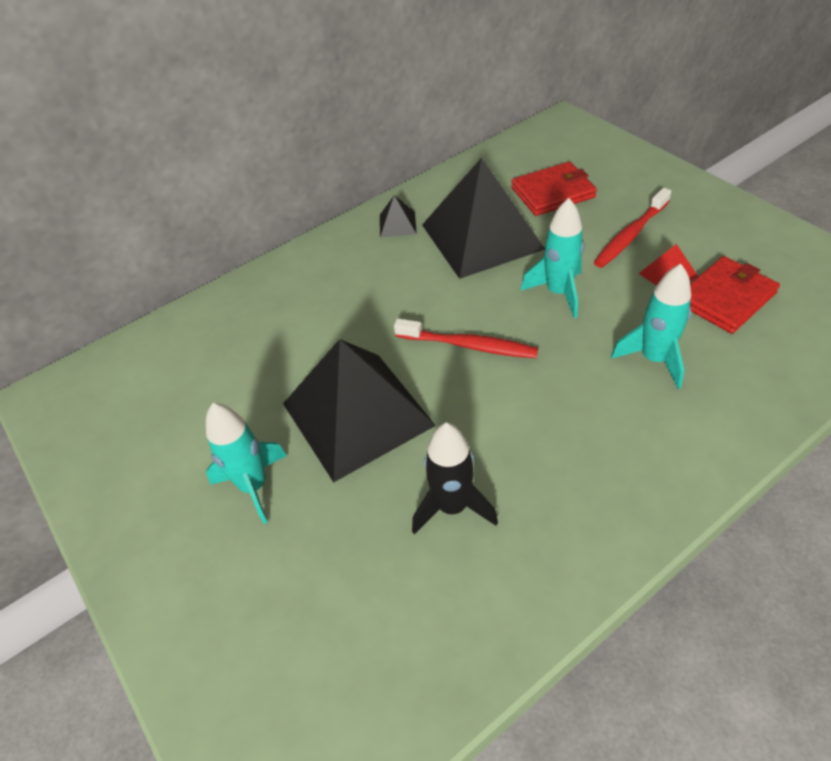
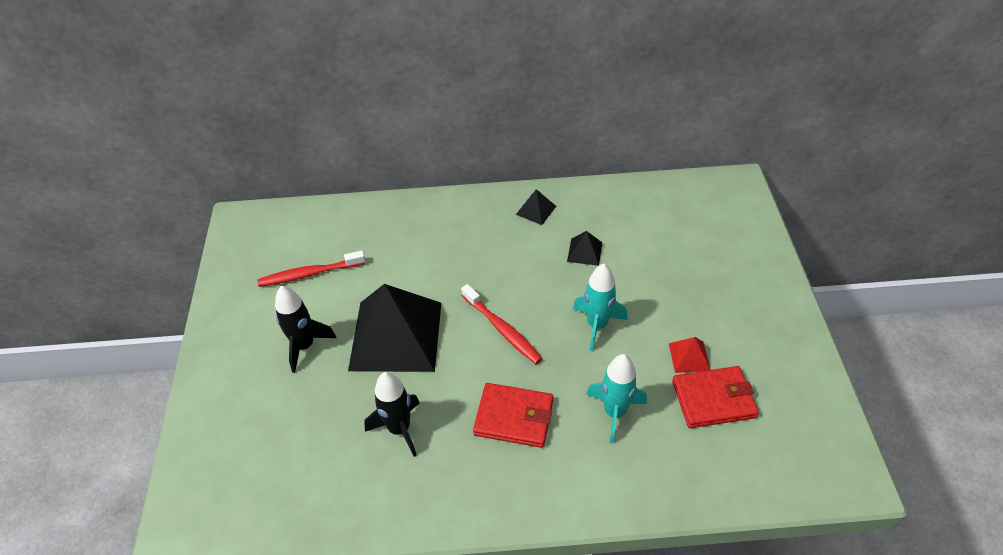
camera: 30 degrees right, 0 degrees up
turquoise rocket [206,403,287,524] -> black rocket [275,286,336,373]
black pyramid [422,158,545,279] -> black pyramid [567,231,602,266], size x0.41
red wallet [511,162,597,216] -> red wallet moved to [473,383,553,448]
red toothbrush [594,188,671,268] -> red toothbrush moved to [257,251,365,287]

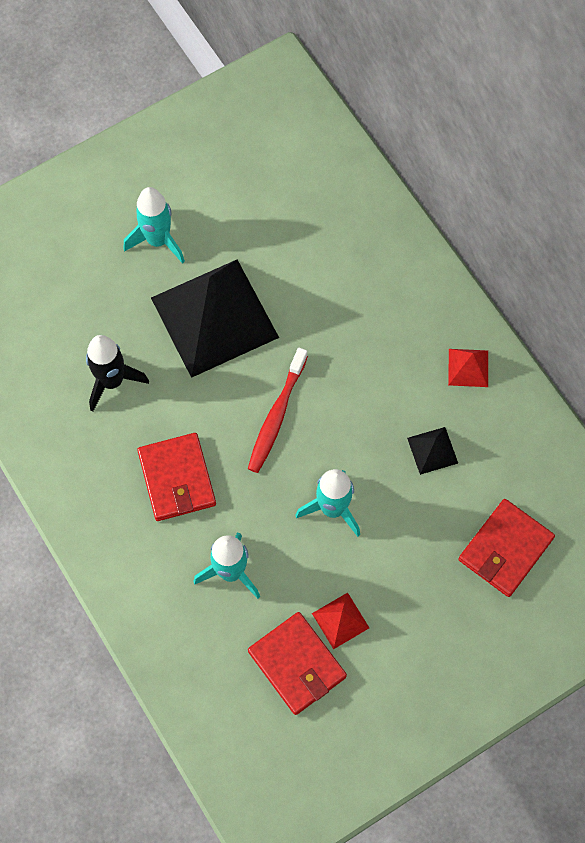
camera: 60 degrees right, 20 degrees up
red toothbrush [257,251,365,287] -> none
black rocket [275,286,336,373] -> turquoise rocket [124,187,185,264]
black pyramid [516,189,556,225] -> red pyramid [448,349,488,387]
none -> red wallet [458,499,555,597]

